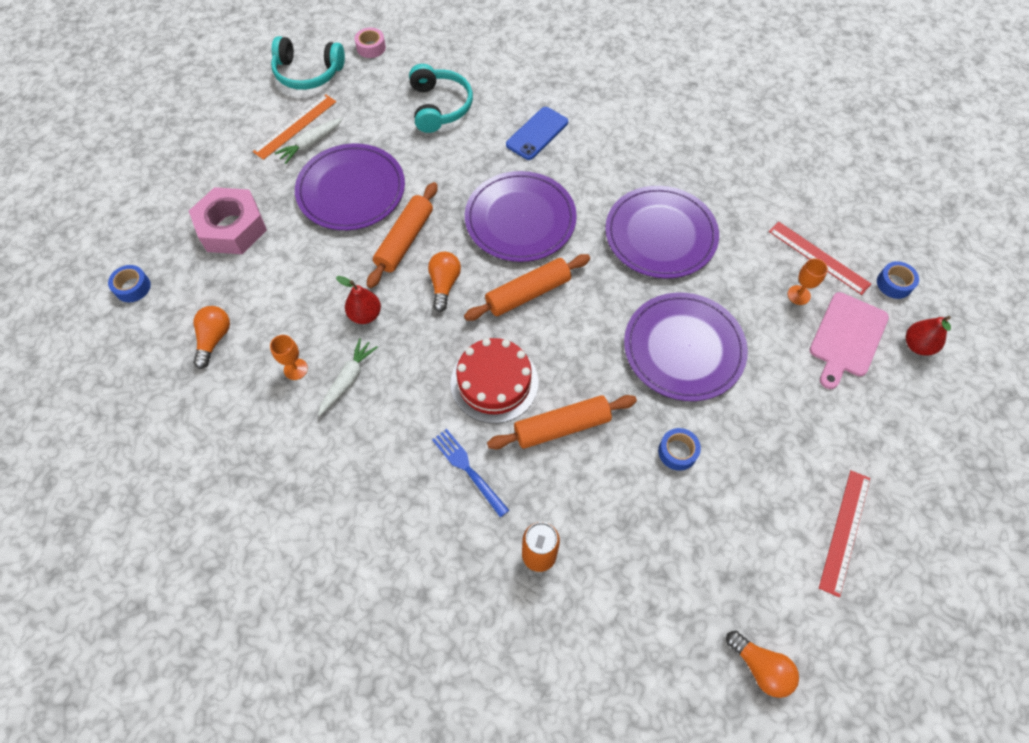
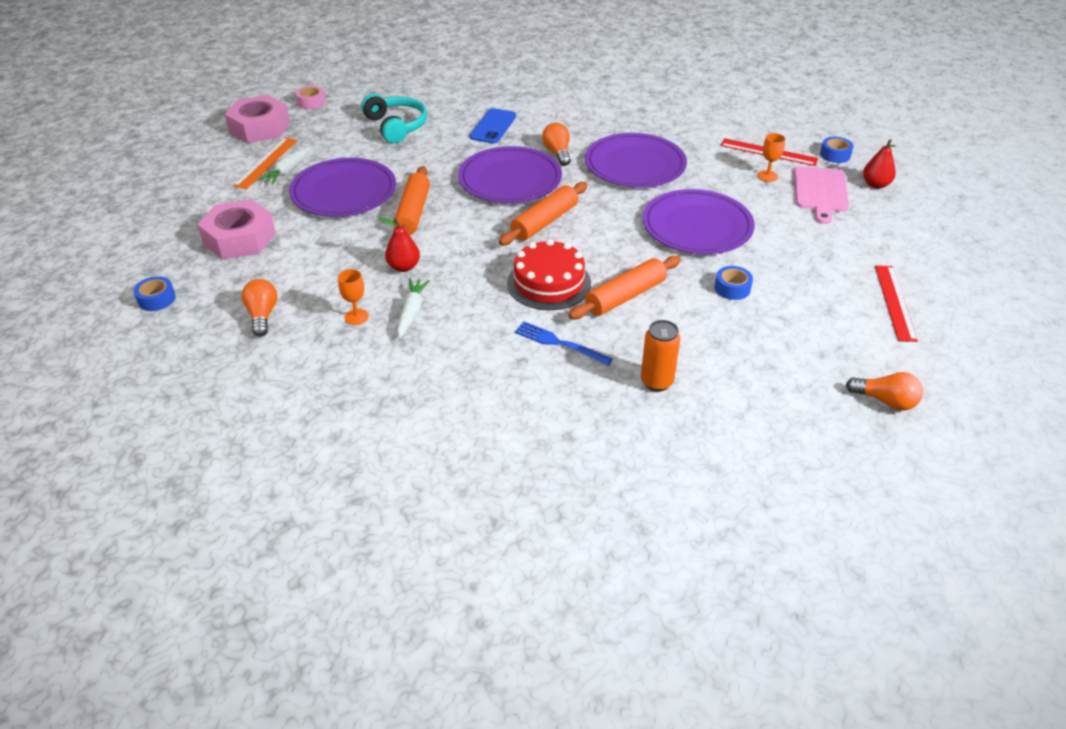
camera: 20 degrees left, 20 degrees down
turquoise headphones [271,36,345,90] -> pink nut [225,95,290,143]
orange light bulb [428,252,461,312] -> orange light bulb moved to [542,123,571,166]

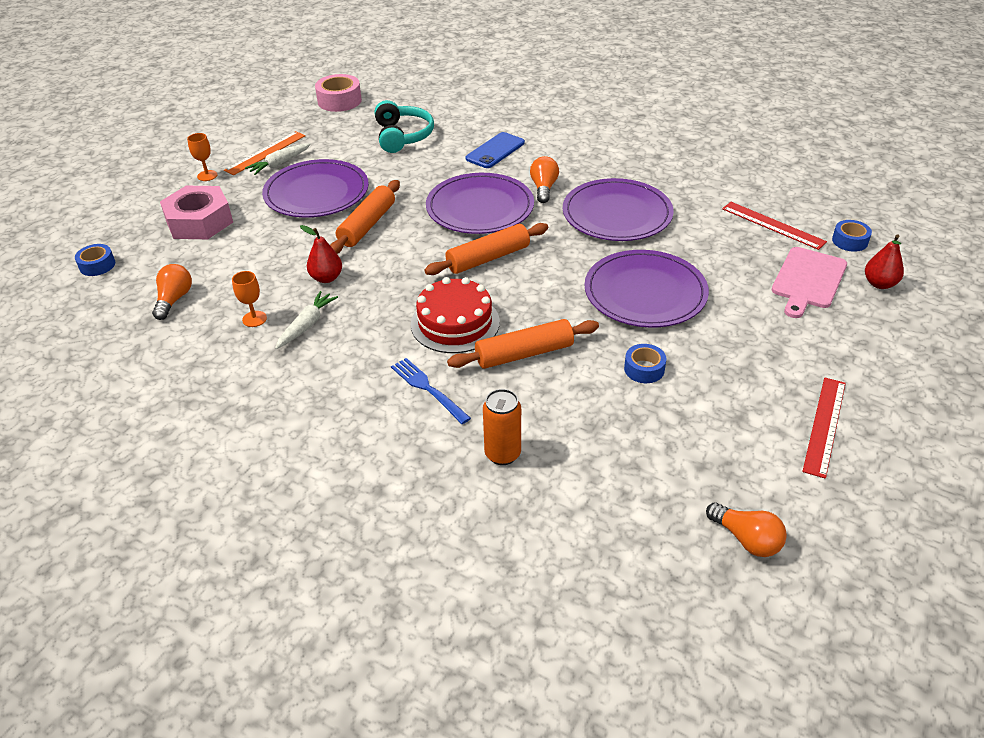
camera: 20 degrees right, 0 degrees up
pink nut [225,95,290,143] -> none
pink tape [296,86,325,109] -> pink tape [315,74,362,112], size x1.62
orange goblet [758,133,785,182] -> orange goblet moved to [187,133,217,181]

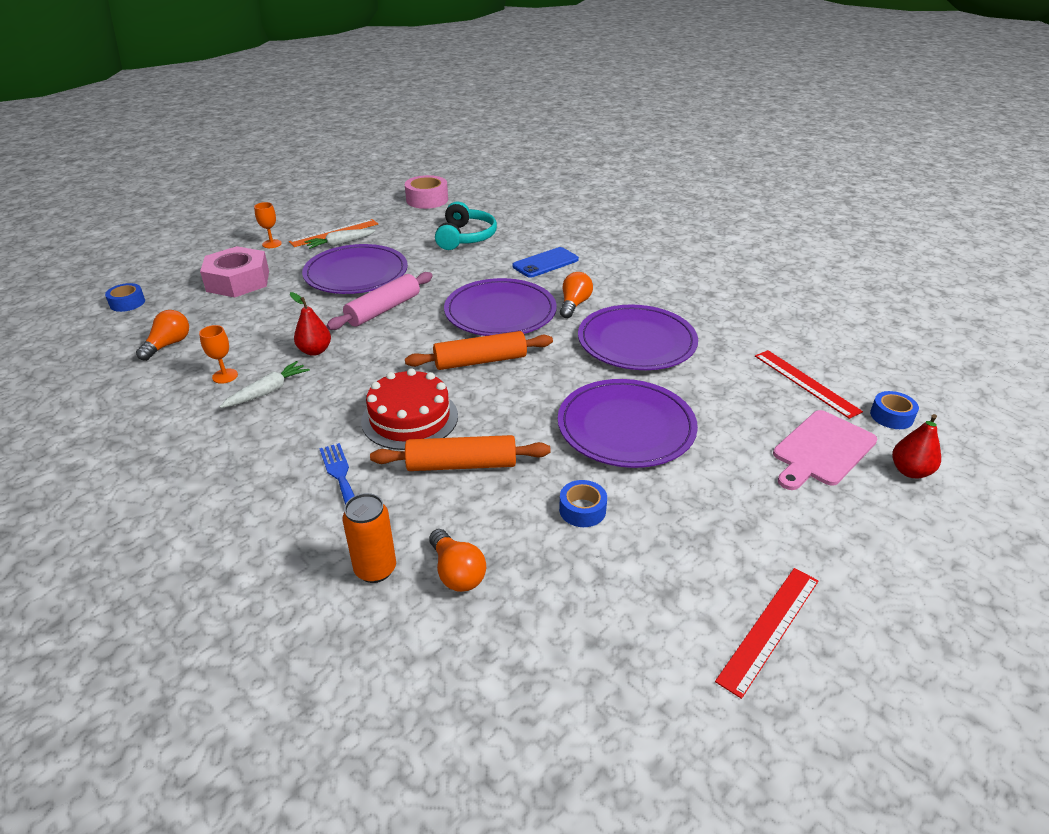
camera: 15 degrees right, 5 degrees down
orange rolling pin [330,180,400,254] -> pink rolling pin [326,272,433,330]
orange light bulb [706,502,787,557] -> orange light bulb moved to [429,529,486,592]

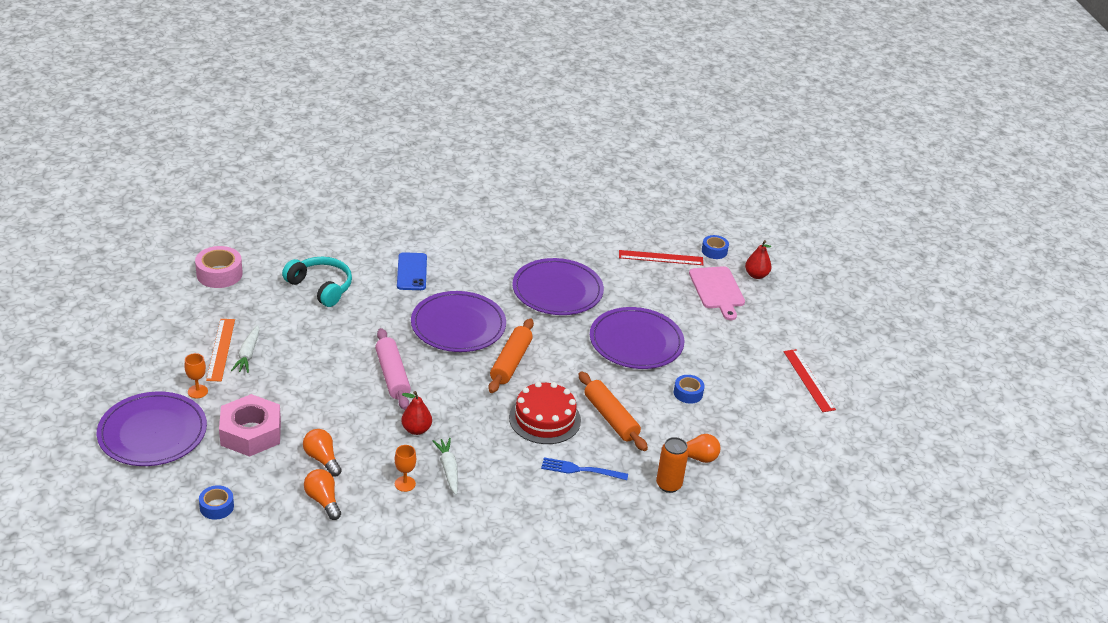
camera: 60 degrees left, 0 degrees up
purple plate [302,244,408,294] -> purple plate moved to [97,392,207,466]
orange rolling pin [370,435,551,471] -> orange rolling pin turned 60 degrees counterclockwise [579,371,648,451]
orange light bulb [560,272,593,318] -> orange light bulb moved to [303,429,342,477]

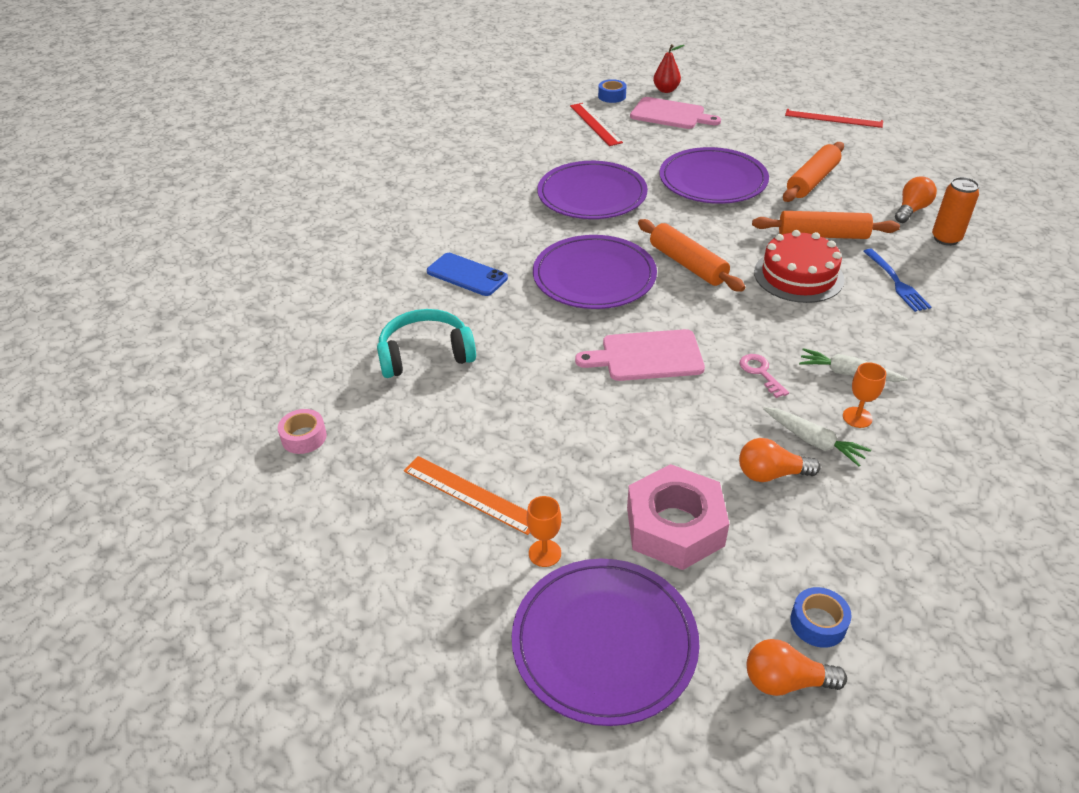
camera: 50 degrees left, 5 degrees up
pink tape [195,246,243,288] -> pink tape [278,409,327,454], size x0.62
white carrot [231,325,260,373] -> white carrot moved to [763,407,871,466]
orange light bulb [304,469,341,520] -> orange light bulb moved to [747,639,847,696]
pink rolling pin [375,328,411,410] -> pink cutting board [575,329,705,381]
red pear [401,391,432,435] -> pink key [740,354,789,398]
blue fork [541,457,628,480] -> blue fork turned 60 degrees counterclockwise [863,249,931,312]
red ruler [619,250,703,265] -> red ruler turned 60 degrees counterclockwise [570,103,623,146]
blue tape [674,375,705,404] -> orange rolling pin [783,142,844,202]

